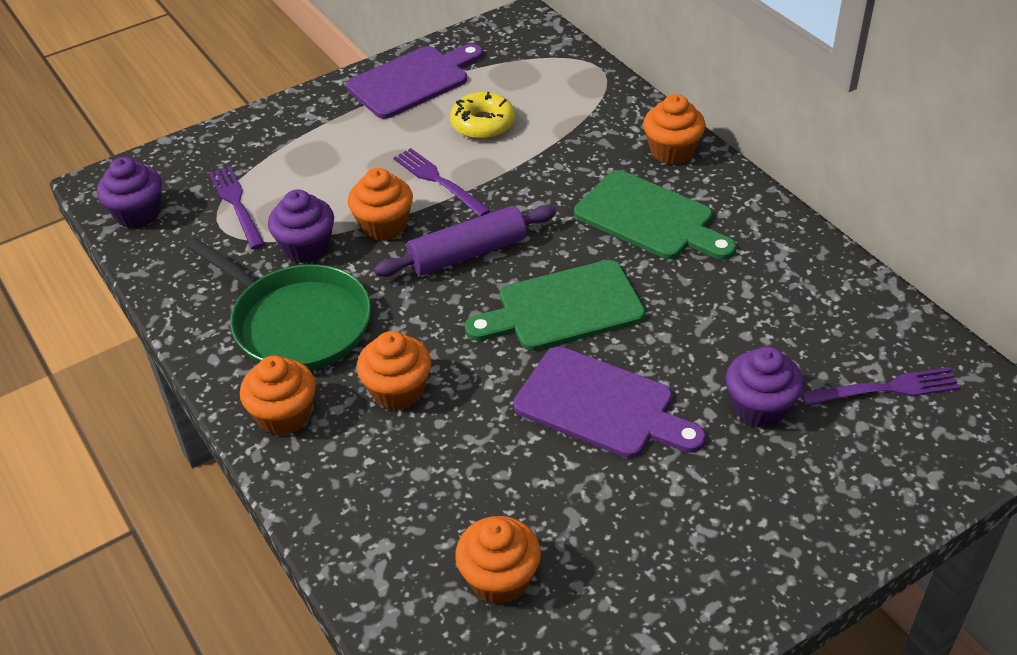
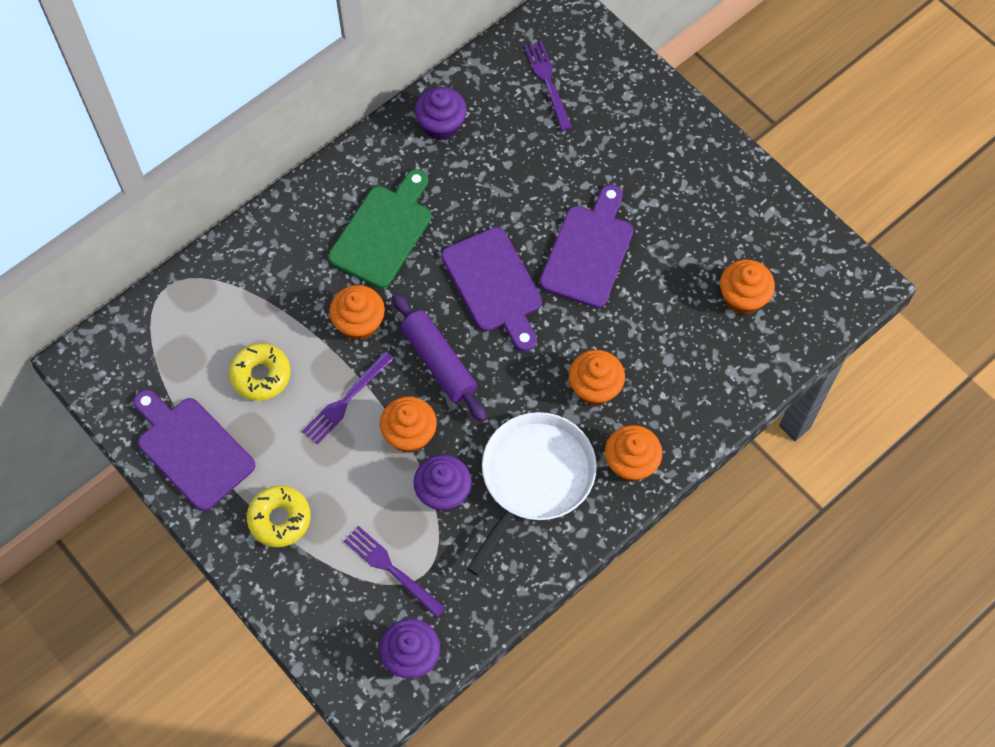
camera: 100 degrees left, 20 degrees up
green pan [187,238,371,371] -> white pan [467,412,597,576]
purple fork [209,166,265,249] -> purple fork turned 75 degrees clockwise [344,526,446,618]
green cutting board [465,260,646,351] -> purple cutting board [441,227,542,352]
orange cupcake [643,94,706,165] -> orange cupcake moved to [329,285,385,341]
purple cupcake [726,347,804,428] -> purple cupcake moved to [415,87,467,141]
none -> yellow donut [247,485,311,547]

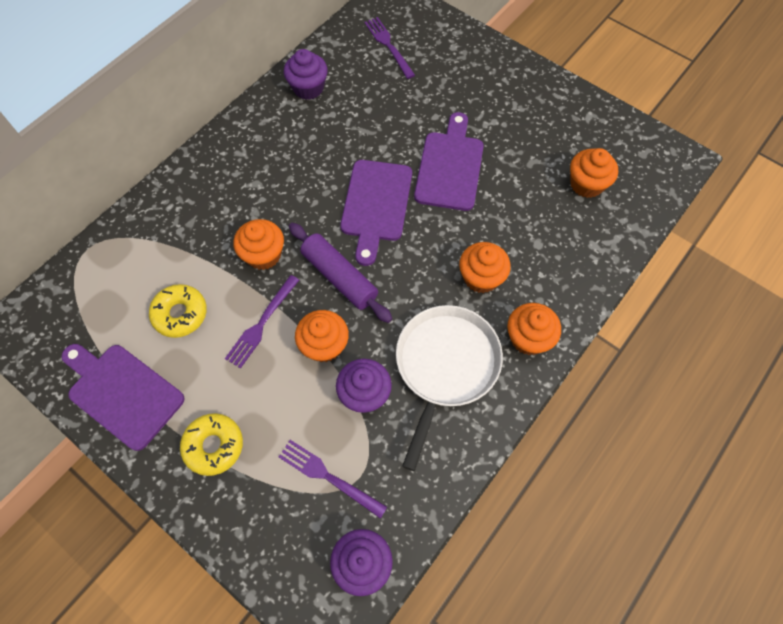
camera: 10 degrees left, 0 degrees up
green cutting board [328,169,431,288] -> none
purple cutting board [441,227,542,352] -> purple cutting board turned 45 degrees clockwise [340,160,412,266]

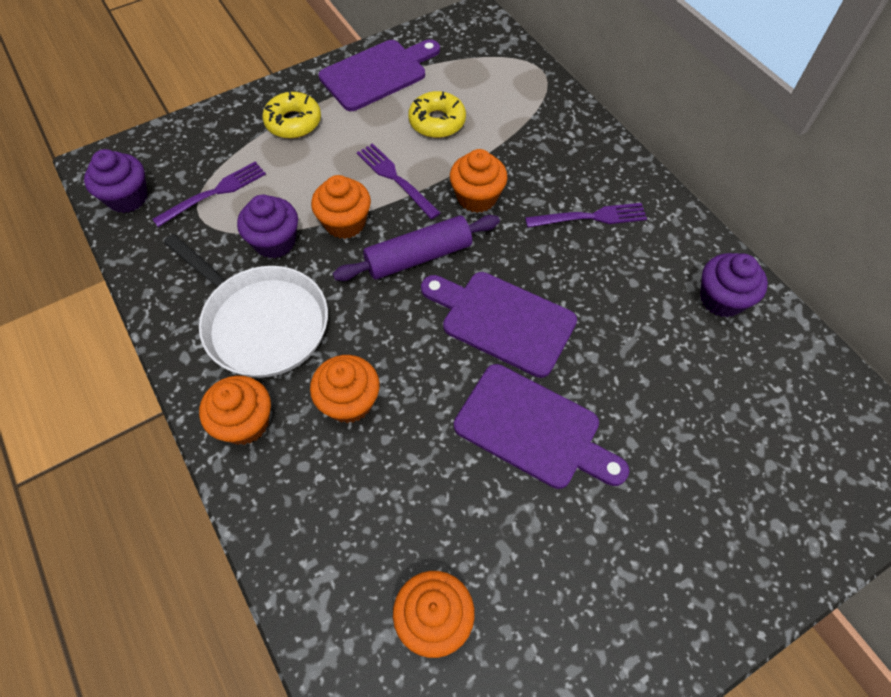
camera: 110 degrees right, 5 degrees down
purple fork [364,17,415,79] -> purple fork moved to [525,203,647,228]

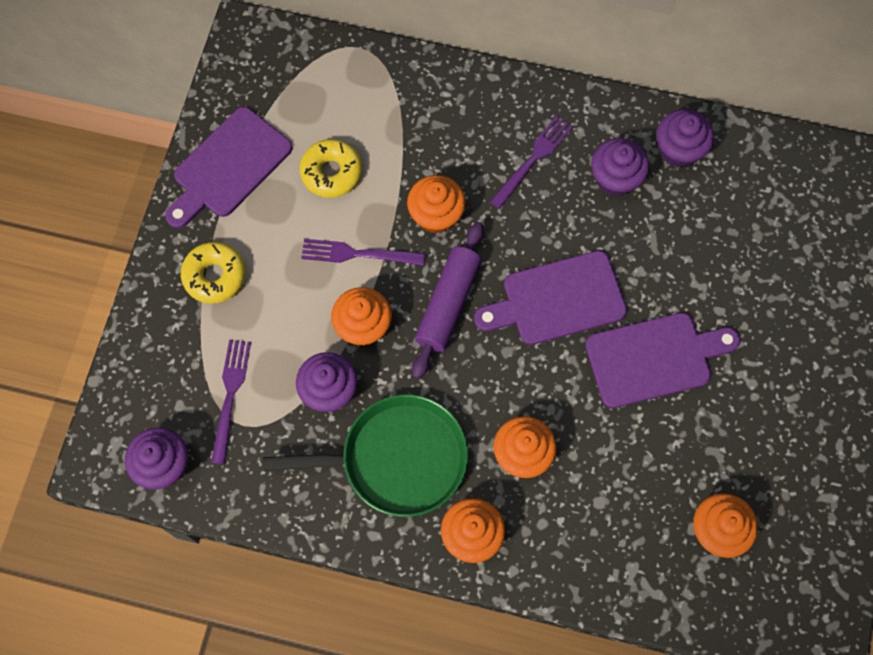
camera: 45 degrees left, 10 degrees up
white pan [164,234,328,378] -> green pan [263,395,468,517]
purple cutting board [319,39,440,111] -> purple cutting board turned 150 degrees counterclockwise [165,107,292,228]
none -> purple cupcake [591,138,649,197]

